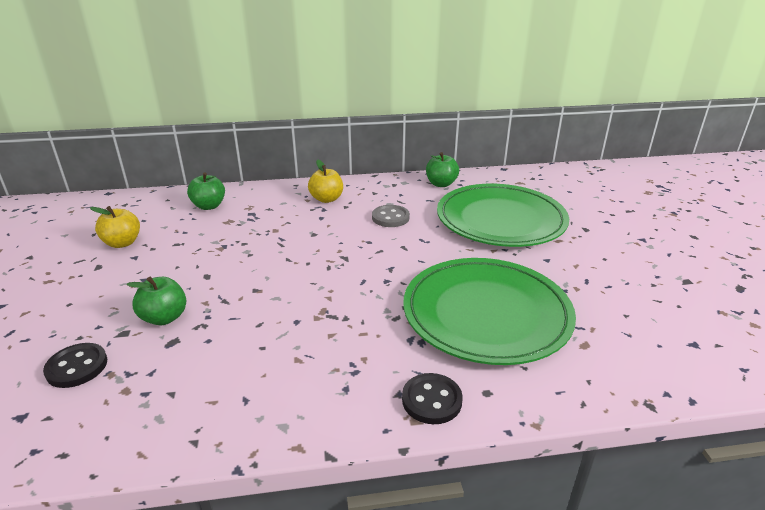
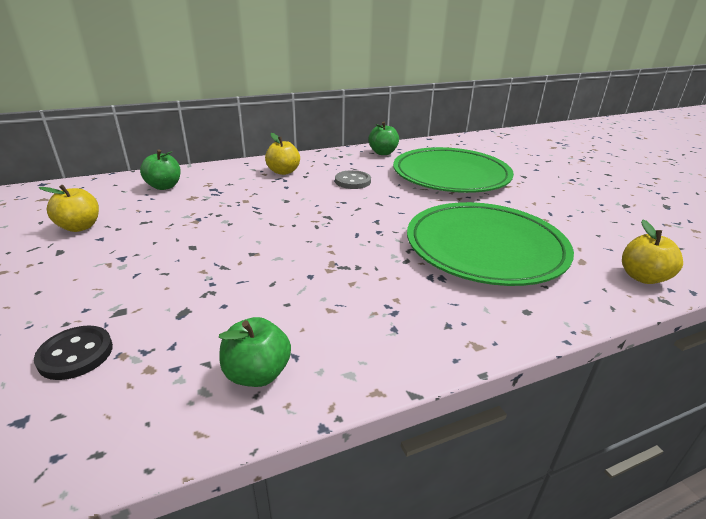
camera: 15 degrees left, 0 degrees up
green apple [126,277,186,325] -> green apple moved to [219,317,291,387]
black button [402,373,463,424] -> none
none -> yellow apple [622,220,683,284]

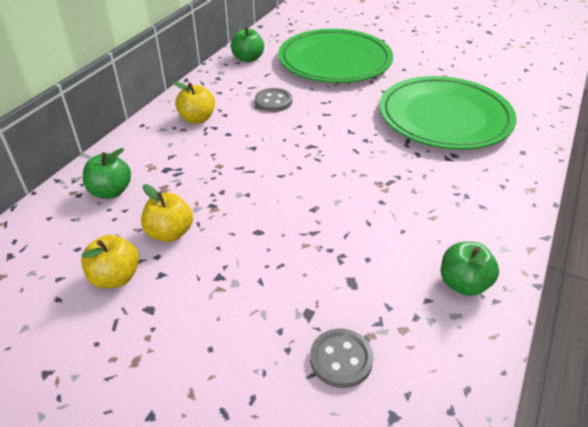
camera: 40 degrees left, 10 degrees up
black button [34,326,113,380] -> grey button [310,328,374,388]
yellow apple [622,220,683,284] -> yellow apple moved to [141,184,193,242]

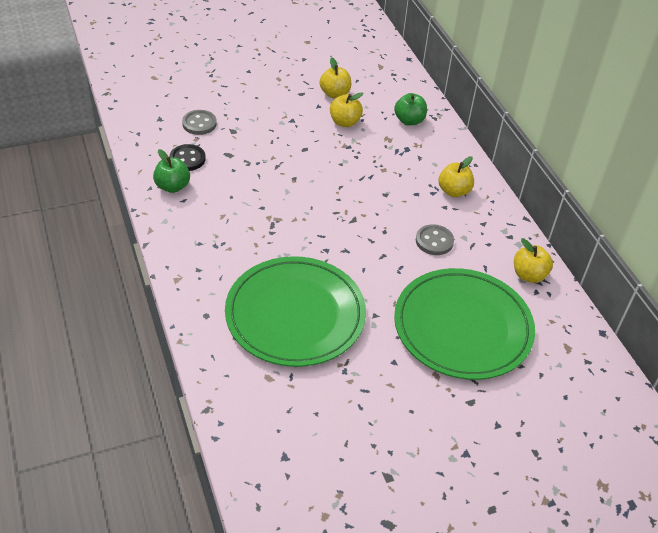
camera: 130 degrees right, 5 degrees up
green apple [231,27,264,62] -> yellow apple [514,238,553,283]
none -> black button [170,144,206,171]

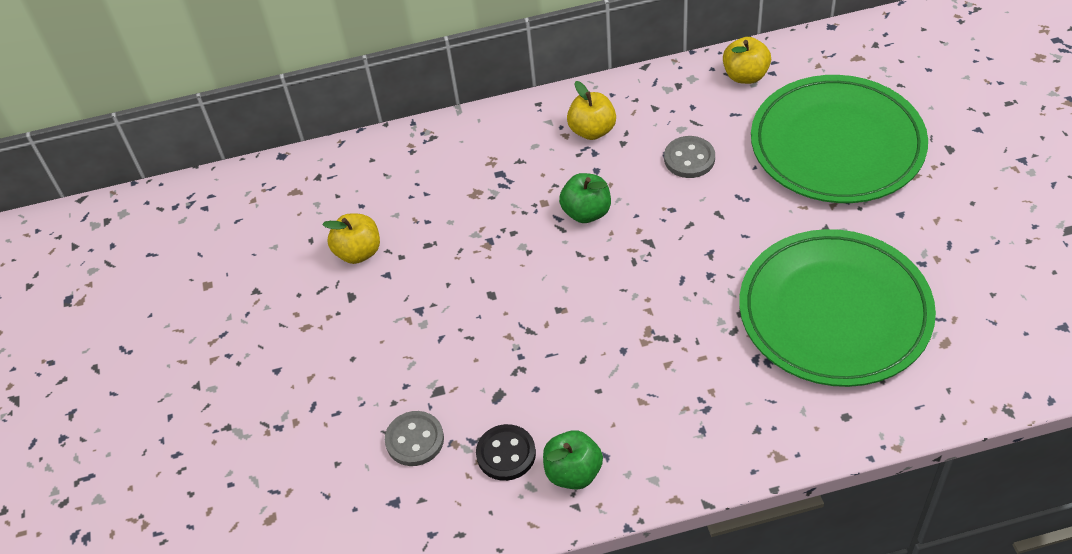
camera: 75 degrees left, 5 degrees up
yellow apple [330,92,364,127] -> none
green apple [394,93,427,126] -> green apple moved to [559,173,611,223]

